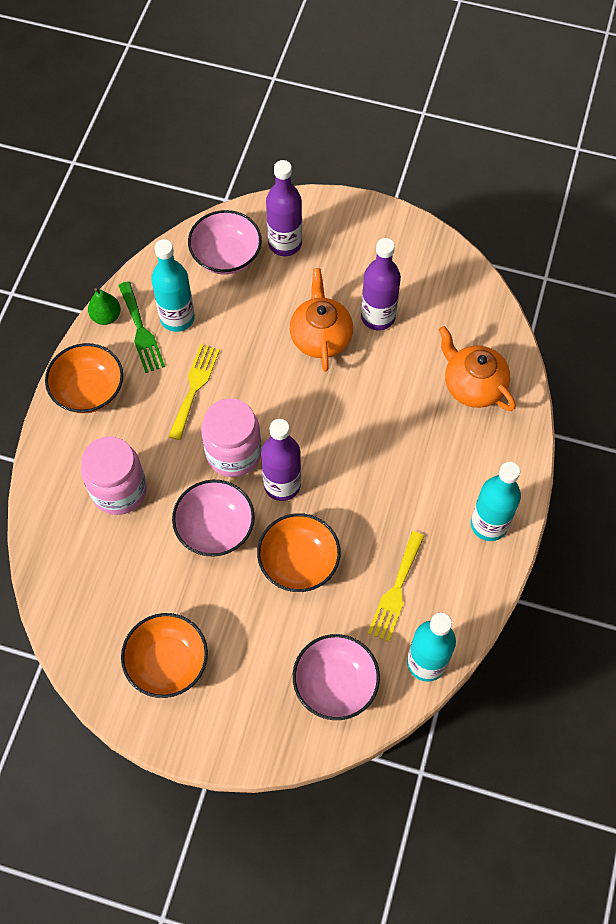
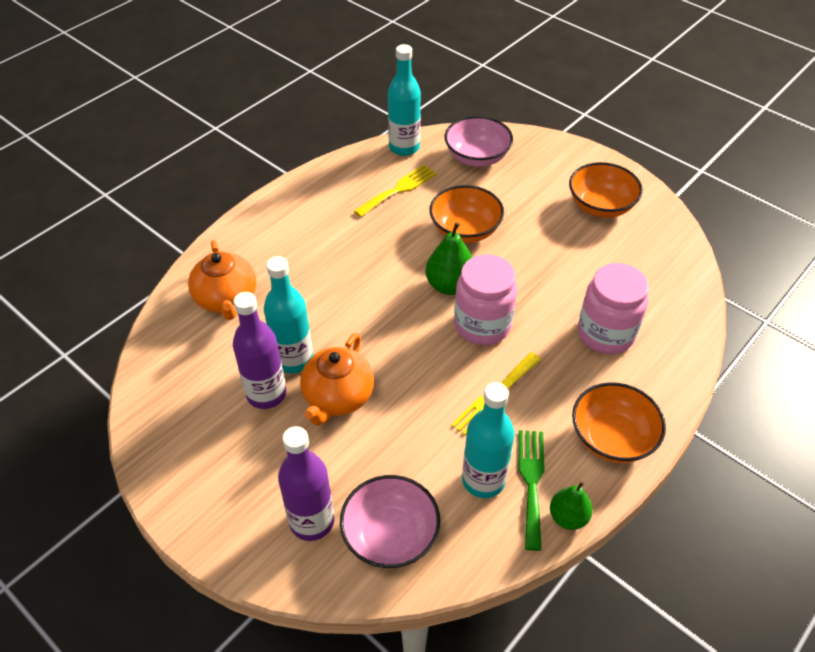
camera: 155 degrees left, 15 degrees down
pink bowl [172,480,255,556] -> none
purple bottle [261,419,301,501] -> green pear [426,222,473,295]
turquoise bottle [471,462,521,541] -> turquoise bottle moved to [264,256,313,373]

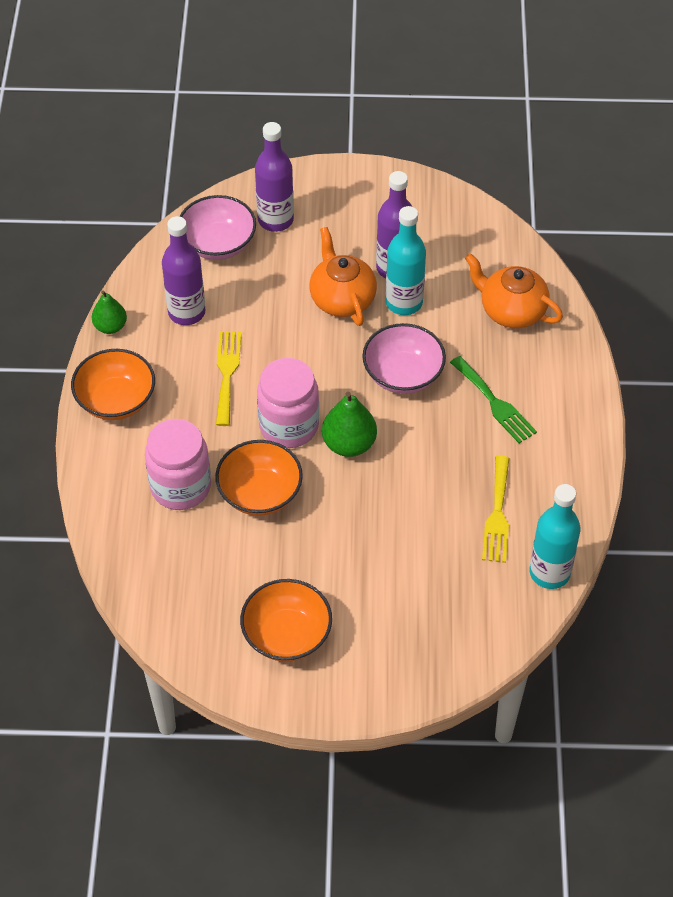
camera: 140 degrees right, 5 degrees up
orange bowl [429,185,504,243] -> orange bowl moved to [215,440,303,516]
pink bowl [445,116,513,167] -> pink bowl moved to [362,323,446,394]
turquoise bottle [462,382,515,498] -> purple bottle [162,216,205,325]
green fork [519,430,545,551] -> green fork moved to [450,356,537,443]

